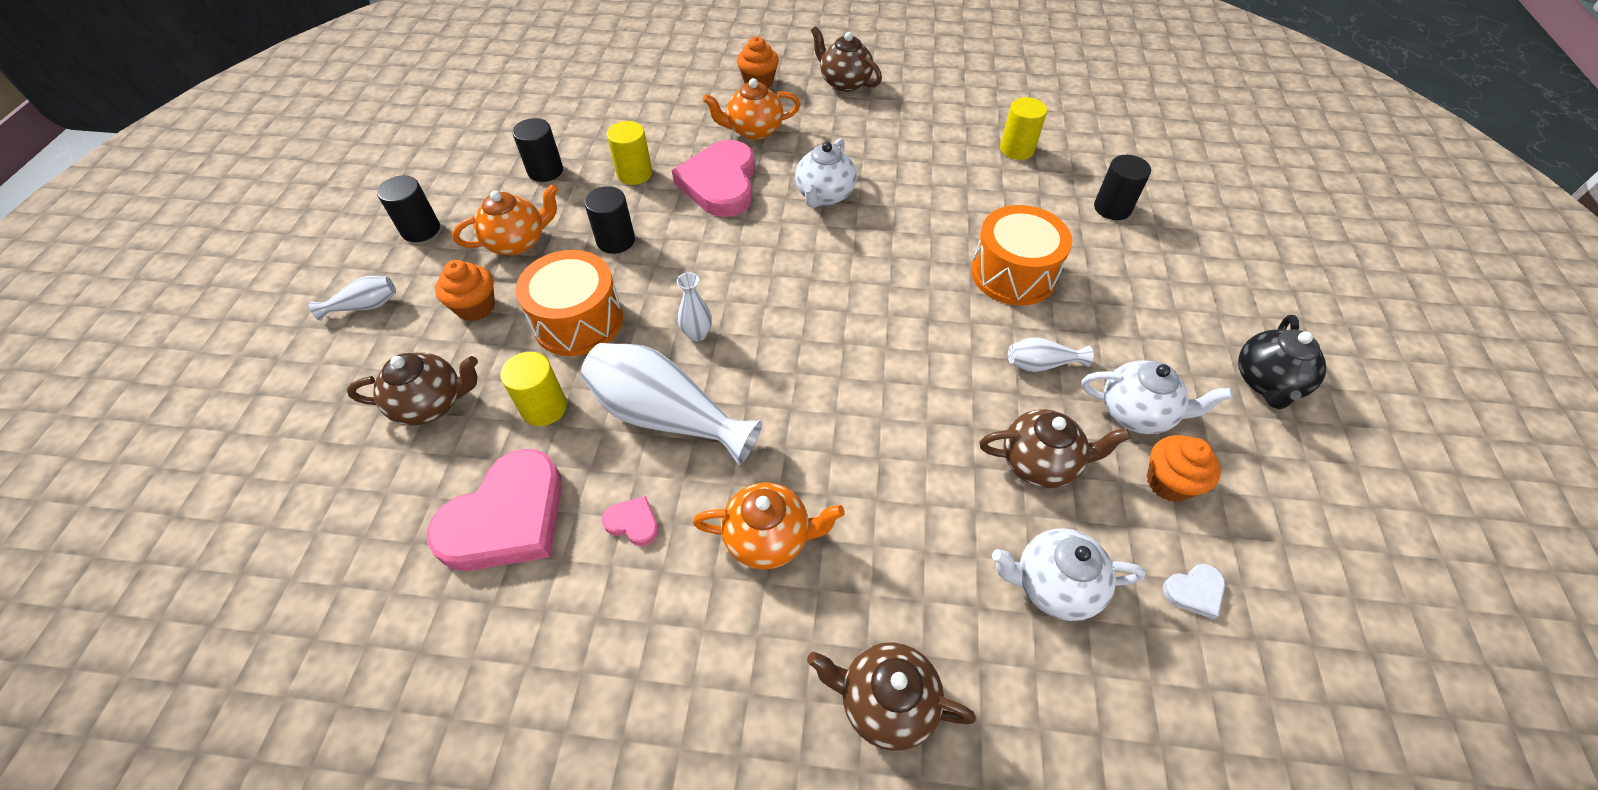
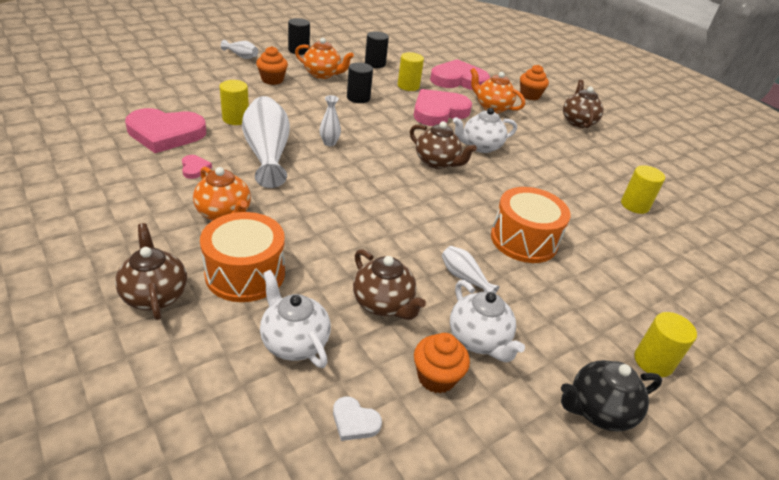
camera: 45 degrees right, 15 degrees down
brown teapot [347,352,478,426] -> brown teapot moved to [410,121,477,169]
orange drum [516,250,623,356] -> orange drum moved to [200,212,285,302]
black cylinder [1094,155,1151,220] -> none
none -> pink heart [430,59,490,90]
none -> yellow cylinder [634,312,697,377]

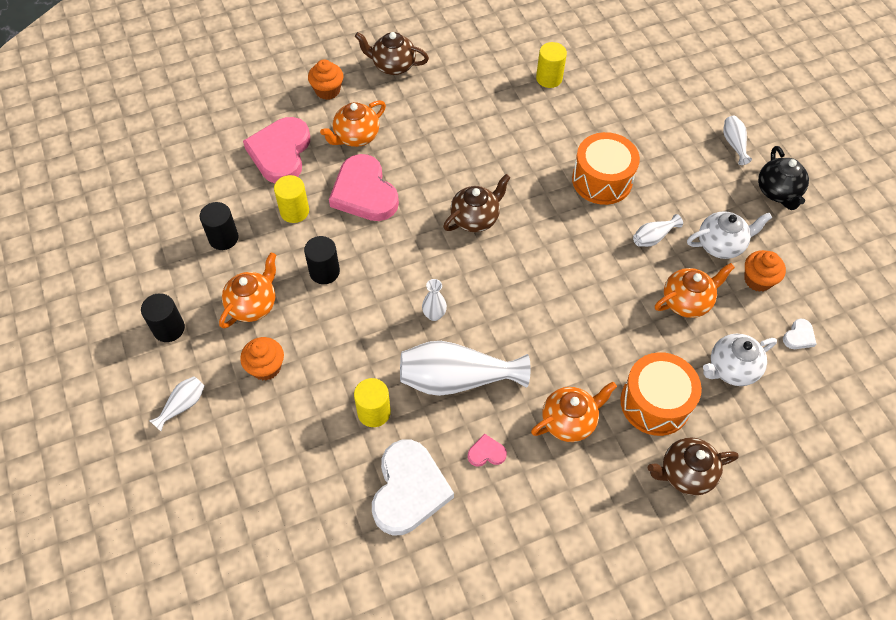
camera: 75 degrees left, 20 degrees up
pink heart [125,108,206,153] -> white heart [372,440,454,536]
brown teapot [353,249,426,320] -> orange teapot [655,263,735,318]
white teapot [453,108,517,153] -> none
yellow cylinder [634,312,697,377] -> white vase [723,116,752,165]

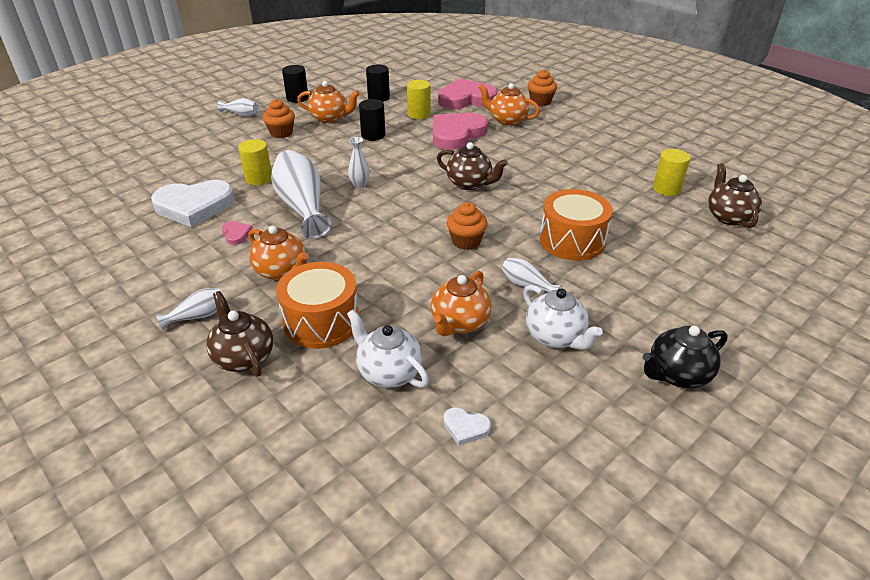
camera: 70 degrees right, 20 degrees down
brown teapot [355,32,429,75] -> brown teapot moved to [708,163,762,228]
orange teapot [655,263,735,318] -> orange teapot turned 75 degrees clockwise [431,271,492,336]
white vase [723,116,752,165] -> white vase moved to [156,288,222,330]
orange cupcake [744,250,786,292] -> orange cupcake moved to [447,202,488,250]

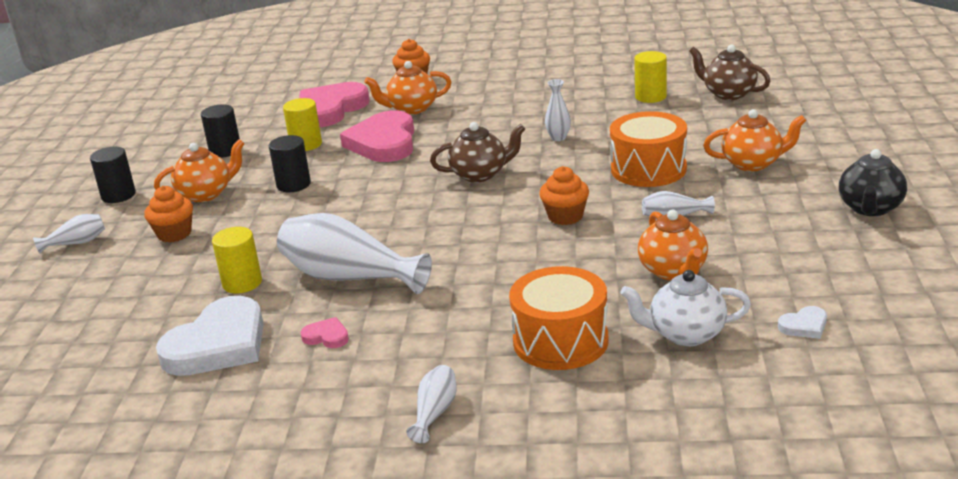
camera: 40 degrees left, 10 degrees down
brown teapot [206,291,273,377] -> none
orange teapot [249,226,309,280] -> orange teapot moved to [703,109,806,171]
white vase [348,137,370,188] -> white vase moved to [545,79,571,141]
white teapot [523,285,603,350] -> none

